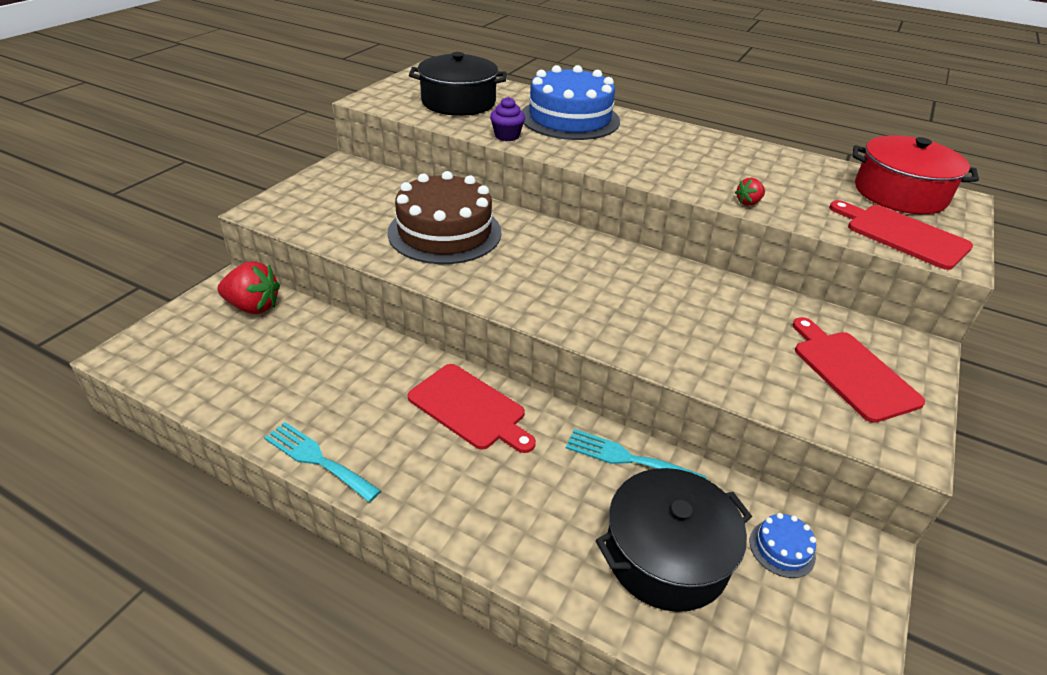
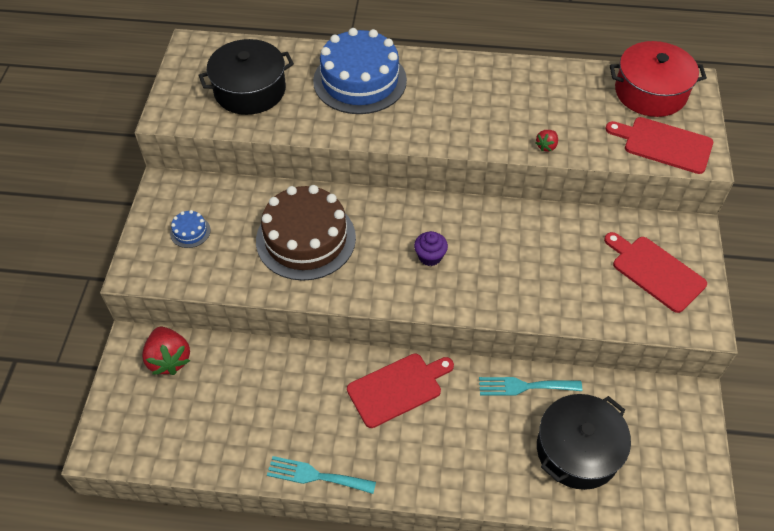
camera: 20 degrees left, 15 degrees up
red strawberry [218,261,280,314] -> red strawberry turned 75 degrees clockwise [142,327,190,375]
red cutting board [408,364,536,453] -> red cutting board turned 45 degrees counterclockwise [347,353,454,428]
purple cupcake [490,97,525,141] -> purple cupcake moved to [414,231,448,266]
blue cake [750,513,816,578] -> blue cake moved to [170,210,210,248]

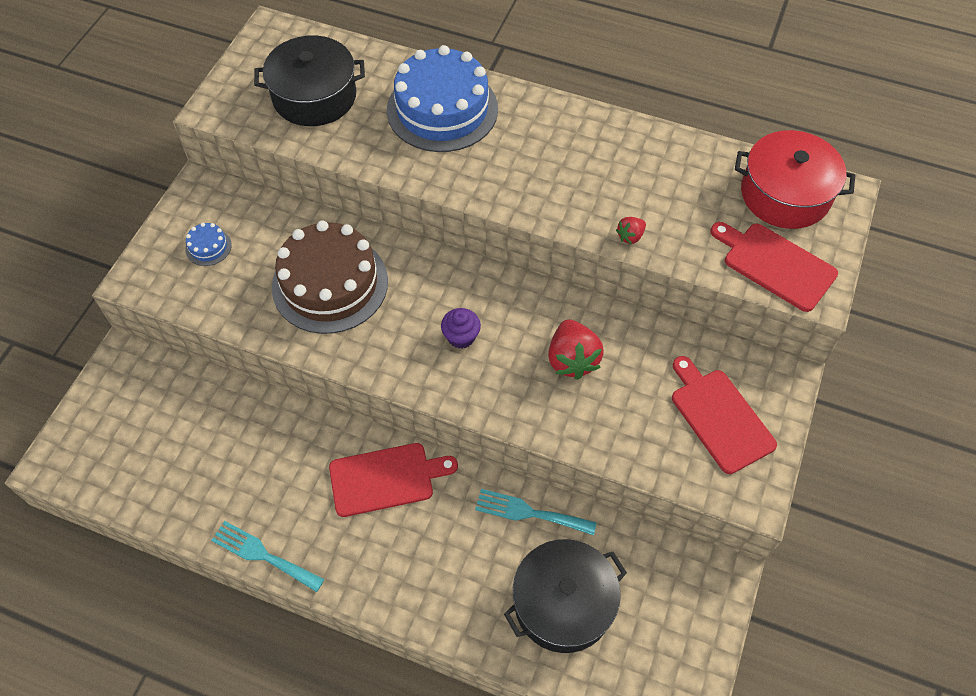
camera: 15 degrees right, 5 degrees up
red strawberry [142,327,190,375] -> red strawberry moved to [548,319,604,380]

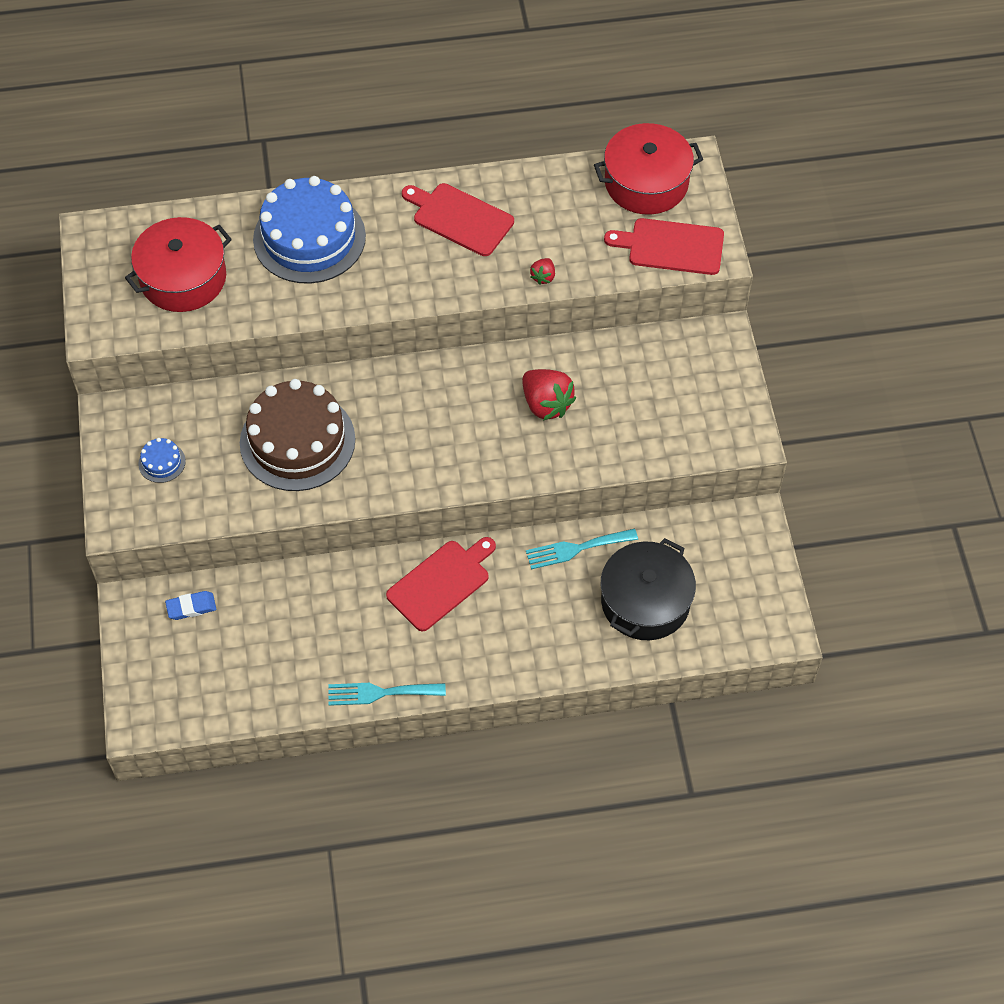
camera: 30 degrees left, 0 degrees up
black pot [254,35,365,126] -> red pot [125,217,232,312]
purple cupcake [441,308,481,349] -> none
red cutting board [672,356,777,474] -> red cutting board moved to [402,183,514,256]
none -> blue eraser [165,591,216,620]

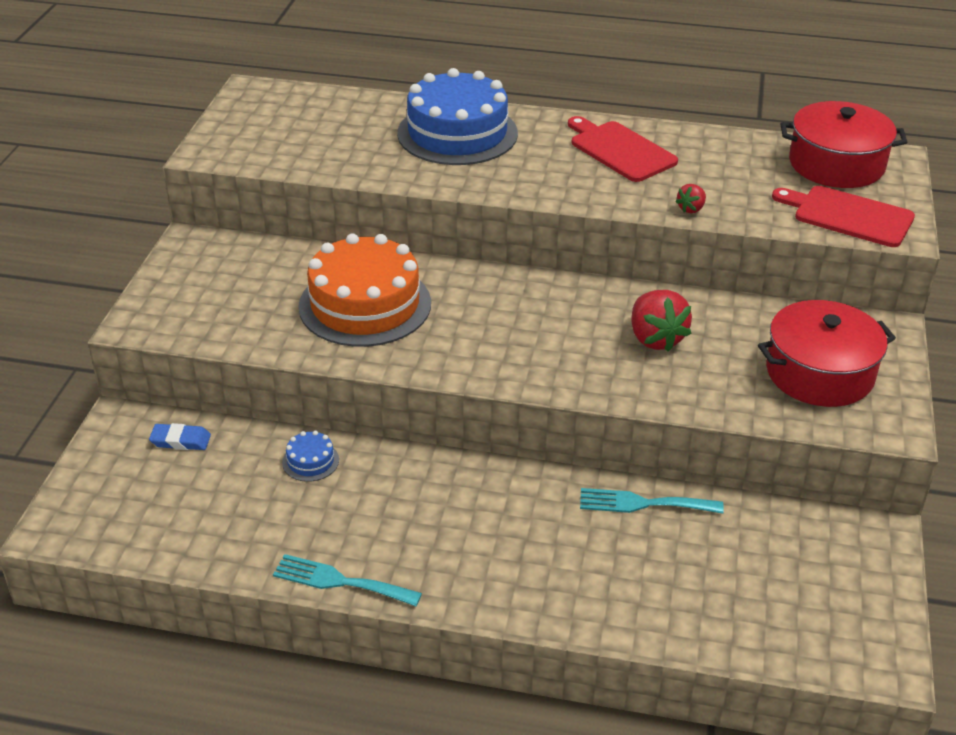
camera: 20 degrees right, 20 degrees down
red pot [125,217,232,312] -> red pot moved to [758,300,896,407]
blue cake [138,438,186,483] -> blue cake moved to [282,431,339,482]
brown cake [240,379,355,491] -> orange cake [298,233,431,347]
red cutting board [386,537,496,631] -> none
black pot [601,538,696,640] -> none

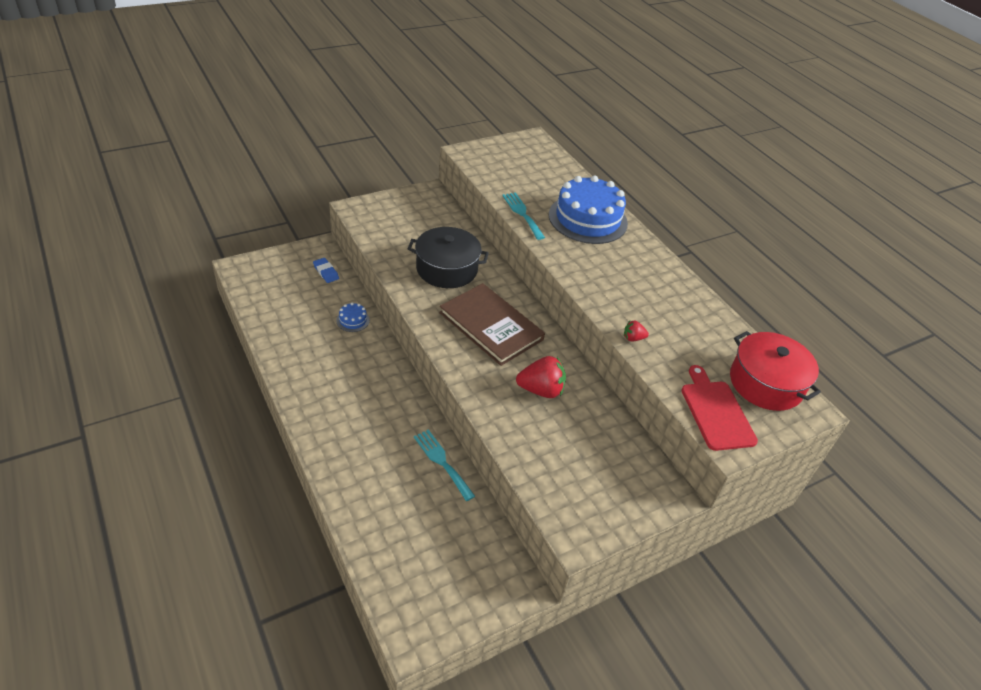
camera: 45 degrees right, 5 degrees up
turquoise fork [273,554,422,606] -> turquoise fork moved to [502,193,545,240]
orange cake [298,233,431,347] -> black pot [408,227,489,288]
red cutting board [568,116,678,182] -> none
red strawberry [631,290,692,352] -> red strawberry turned 120 degrees counterclockwise [516,356,566,398]
red pot [758,300,896,407] -> none
none -> brown book [439,283,545,366]

